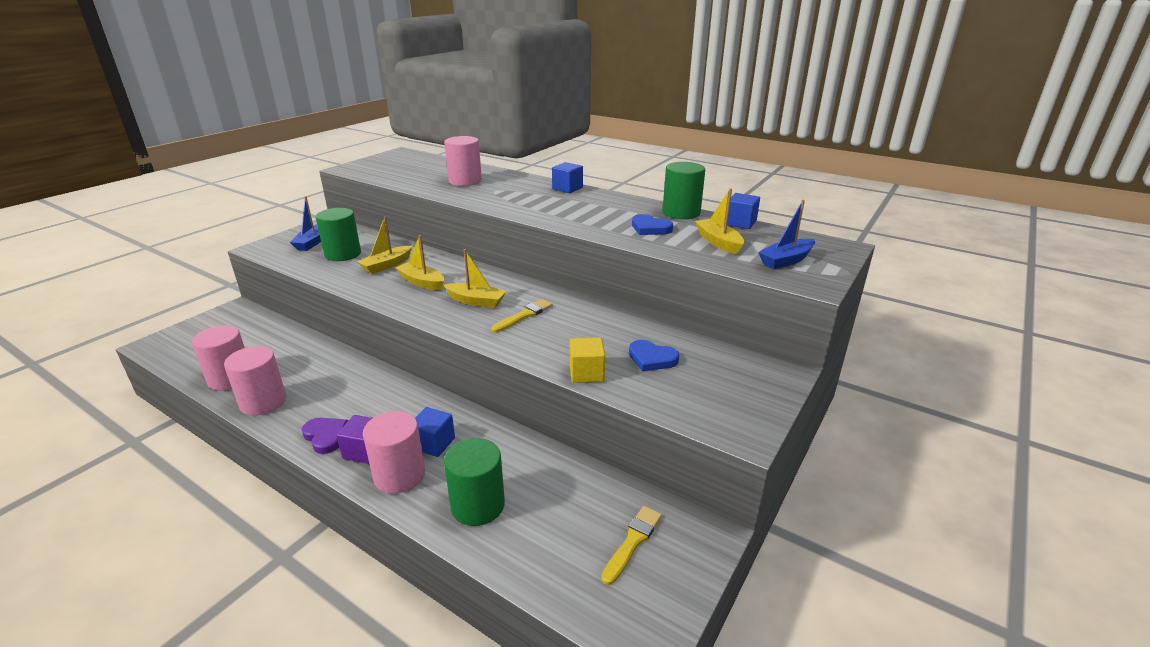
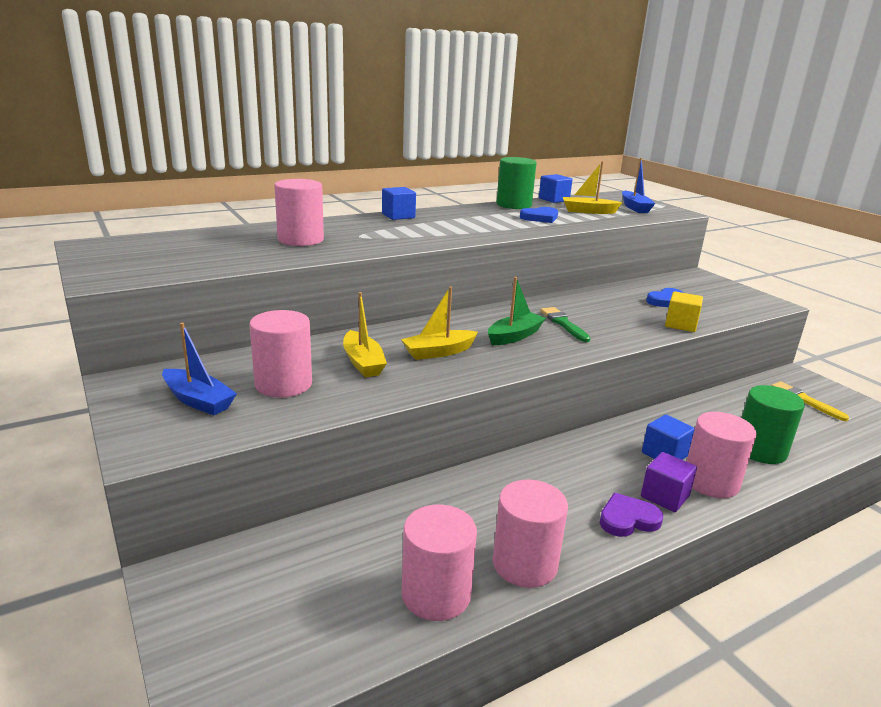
camera: 65 degrees left, 5 degrees down
green cylinder [316,208,361,261] -> pink cylinder [249,310,312,397]
yellow boat [444,249,506,308] -> green boat [488,277,546,345]
yellow brush [491,299,553,333] -> green brush [540,307,590,342]

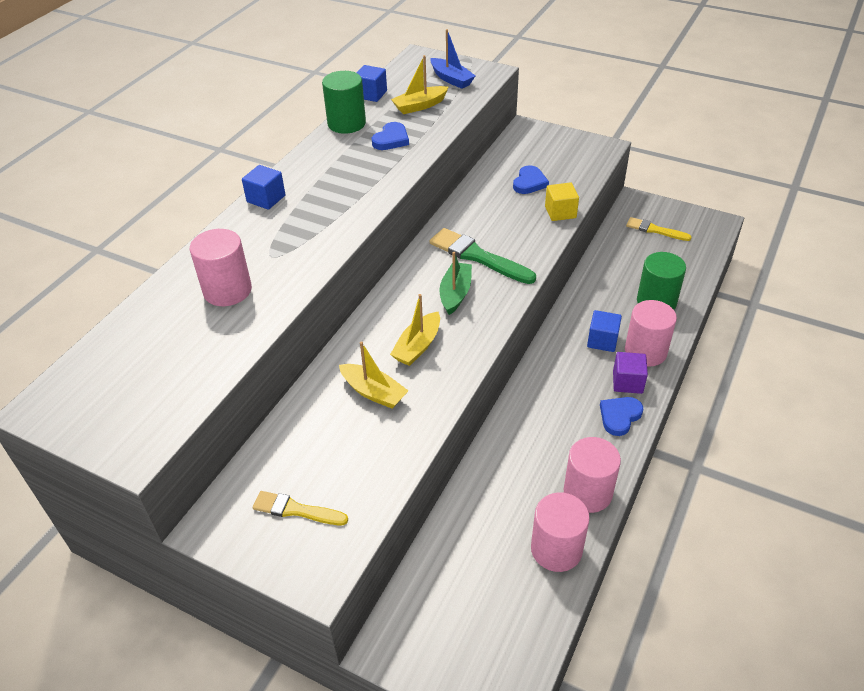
camera: 30 degrees left, 20 degrees up
blue boat [162,323,237,415] -> yellow brush [253,491,348,525]
pink cylinder [249,310,312,397] -> none
green brush [540,307,590,342] -> green brush [430,228,536,284], size x1.61
purple heart [600,493,663,537] -> blue heart [600,397,643,436]

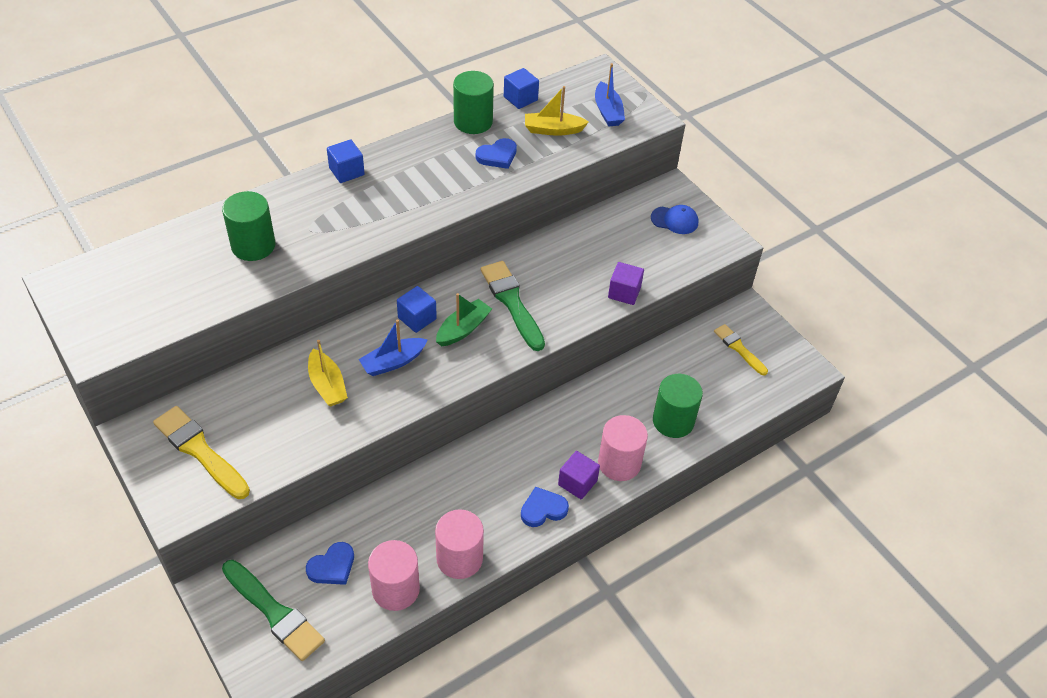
camera: 25 degrees right, 5 degrees up
pink cylinder [190,229,252,306] -> green cylinder [222,191,275,261]
yellow brush [253,491,348,525] -> yellow brush [153,406,250,499], size x1.61
yellow boat [390,294,440,366] -> blue boat [359,320,428,376]
blue heart [513,165,549,194] -> blue heart moved to [306,542,354,585]
yellow cube [545,182,579,221] -> purple cube [608,262,644,305]
blue cube [587,310,622,352] -> blue cube moved to [397,286,437,333]
none -> green brush [222,560,325,661]
none -> blue cap [651,205,698,234]

